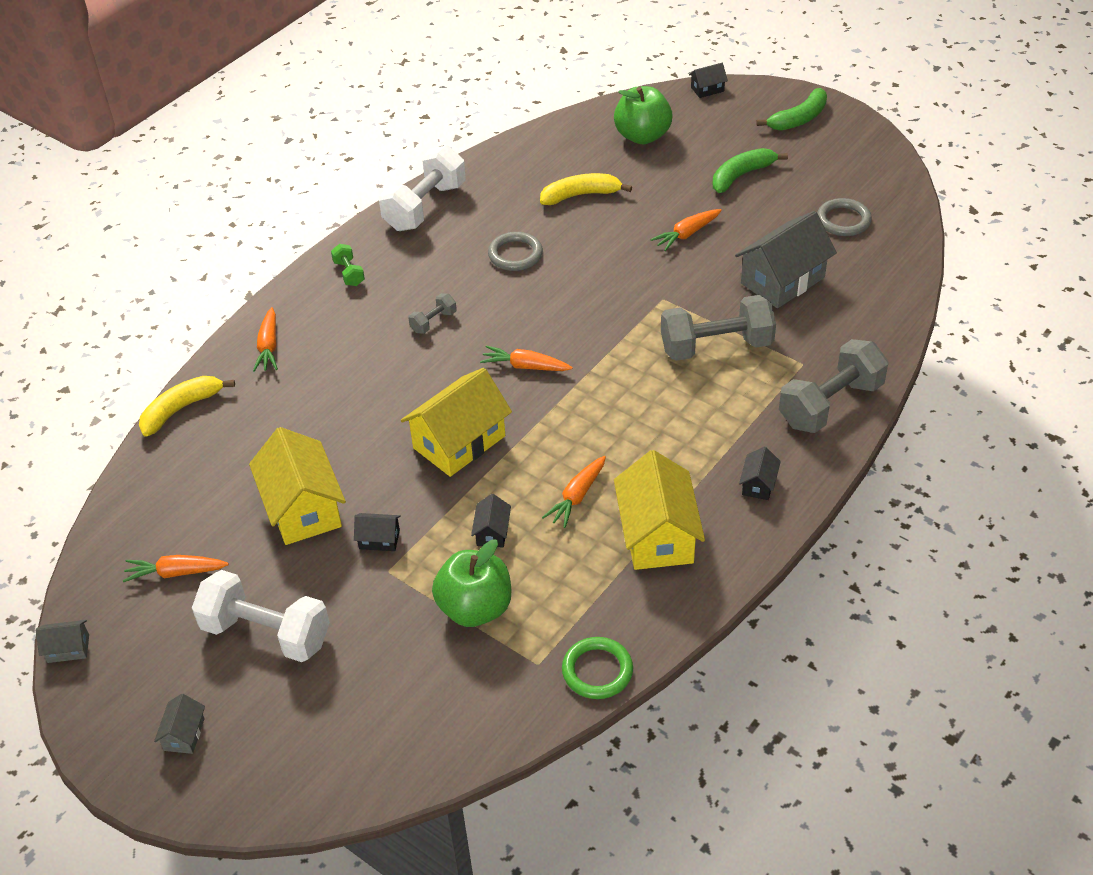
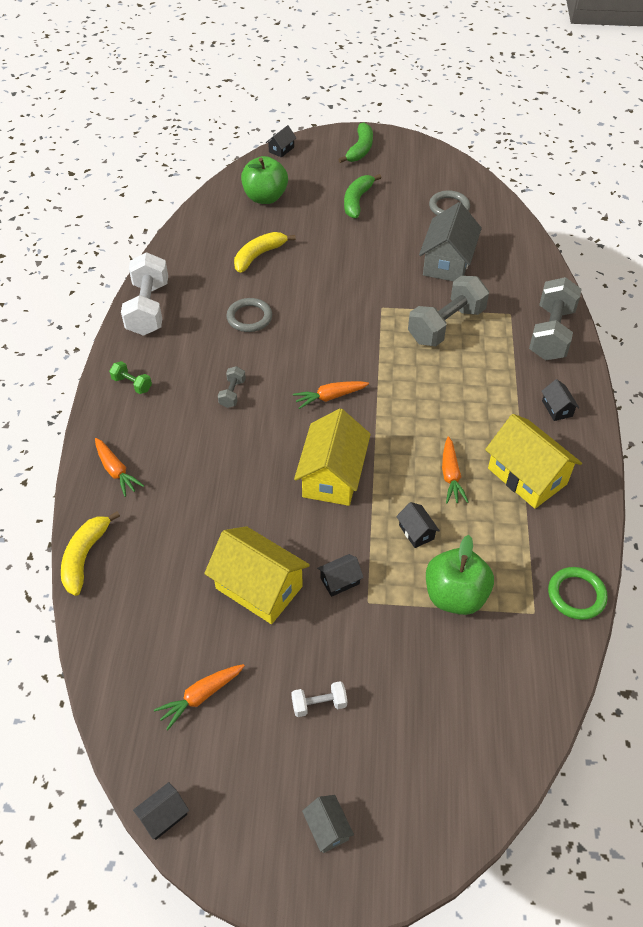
camera: 35 degrees left, 5 degrees up
grey house [36,620,89,663] -> black house [133,782,189,840]
white dumbbell [192,570,330,662] -> white dumbbell [291,681,347,717], size x0.46
orange carrot [650,209,722,251] -> none

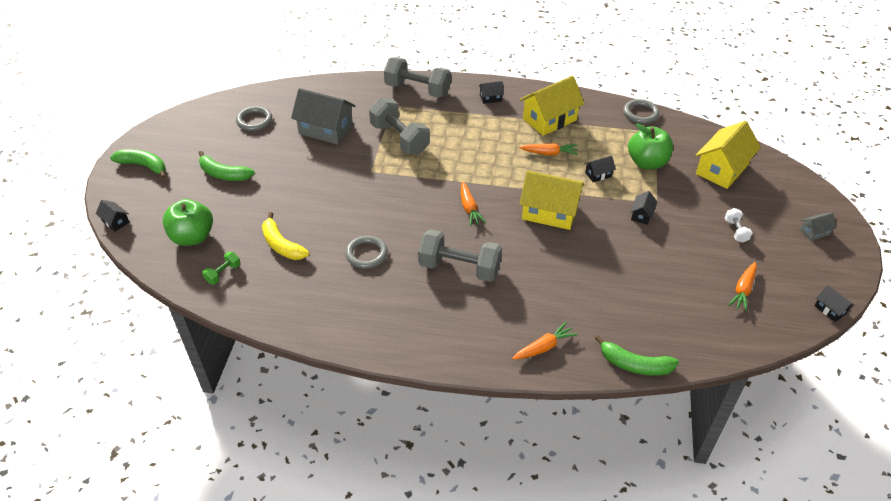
camera: 85 degrees left, 5 degrees down
yellow banana [61,511,120,596] -> green banana [595,335,679,376]
green dumbbell [109,361,152,394] -> green dumbbell moved to [202,252,240,284]
white dumbbell [121,252,168,336] -> none
orange carrot [154,664,245,730] -> orange carrot turned 60 degrees clockwise [728,262,757,312]
yellow house [204,526,310,624] -> yellow house moved to [695,121,761,189]
grey dumbbell [218,366,246,408] -> grey dumbbell [418,229,502,282], size x2.16
black house [317,554,364,597] -> black house turned 45 degrees clockwise [630,191,657,225]
green ring [548,567,608,620] -> grey ring [623,99,659,124]

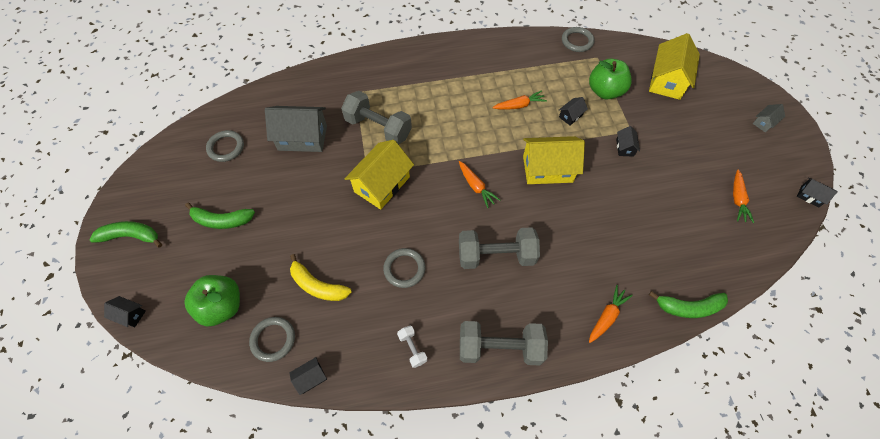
camera: 20 degrees left, 15 degrees up
green dumbbell [202,252,240,284] -> grey ring [249,317,295,362]
grey dumbbell [384,57,451,98] -> grey dumbbell moved to [460,321,548,365]
black house [479,81,504,104] -> black house moved to [289,357,327,395]
yellow house [520,76,585,136] -> yellow house moved to [345,140,414,210]
white dumbbell [725,208,752,243] -> white dumbbell moved to [397,326,427,368]

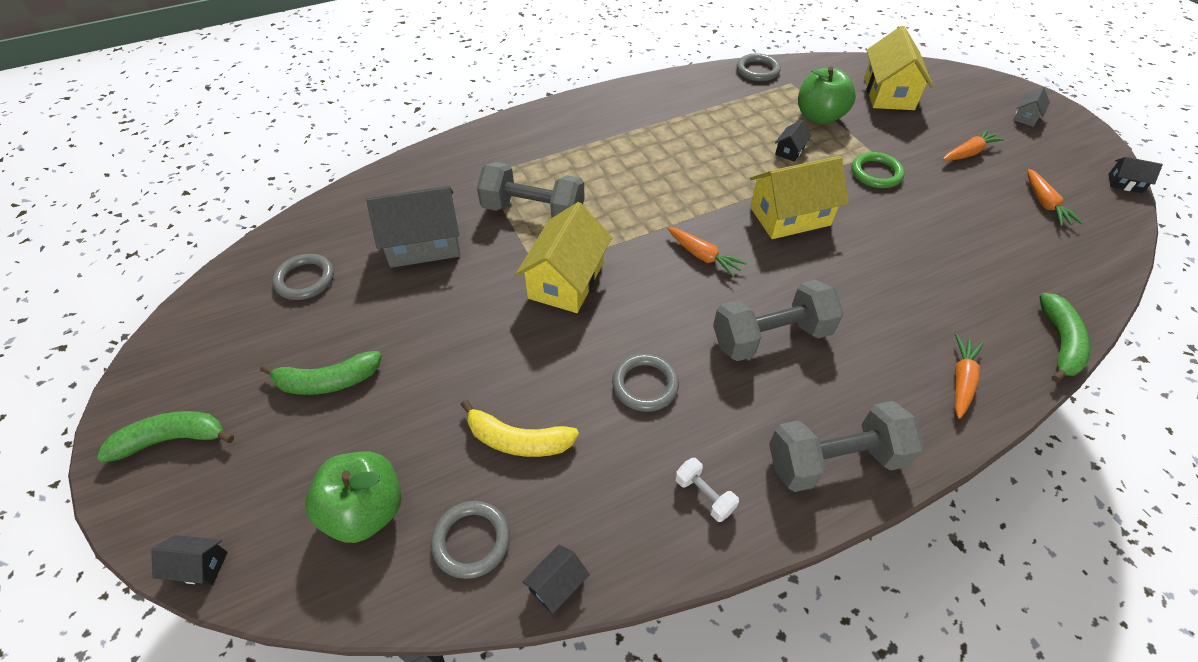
camera: 15 degrees left, 10 degrees down
orange carrot [493,90,547,110] -> orange carrot moved to [943,129,1004,161]
black house [616,126,640,157] -> green ring [852,152,905,188]
green banana [649,291,728,318] -> green banana turned 60 degrees counterclockwise [1039,293,1091,382]

